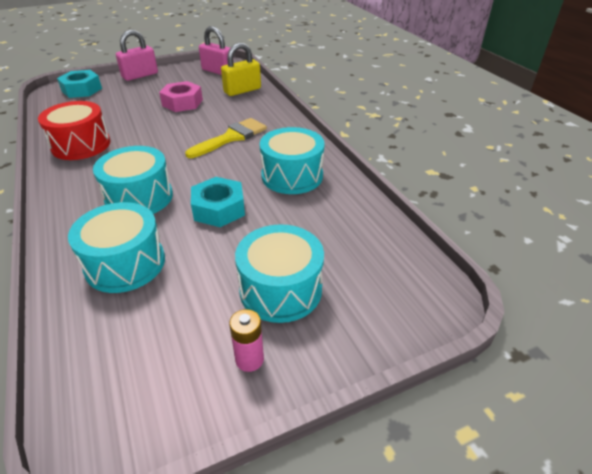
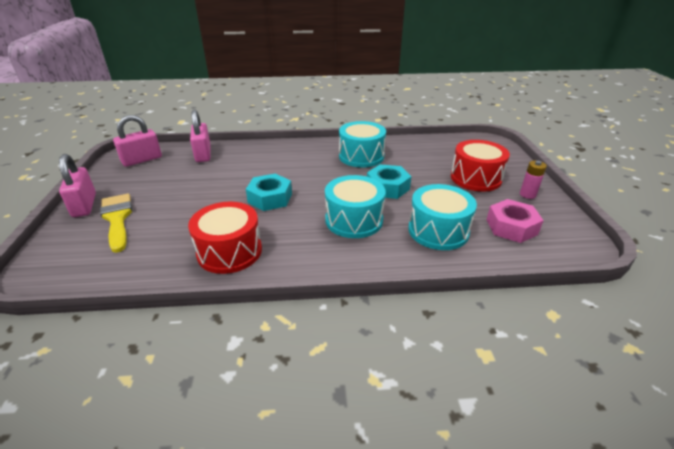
camera: 70 degrees left, 5 degrees down
turquoise nut [57,70,102,98] -> turquoise nut moved to [246,174,292,211]
pink nut [159,81,203,112] -> pink nut moved to [486,199,544,243]
yellow brush [185,118,267,158] -> yellow brush moved to [100,193,132,253]
yellow padlock [221,43,261,96] -> pink padlock [190,110,211,162]
turquoise drum [235,224,324,323] -> red drum [451,140,510,192]

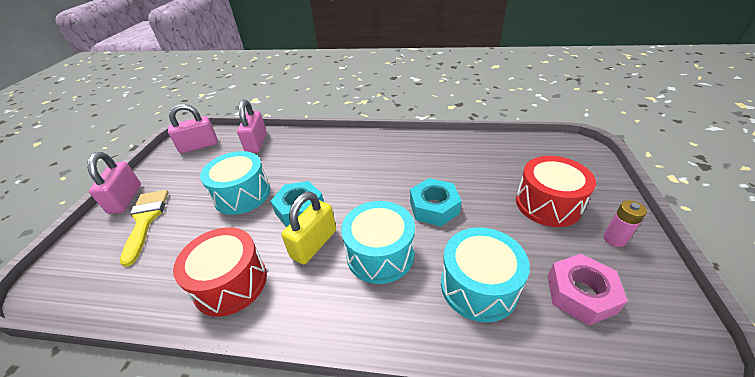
camera: 15 degrees right, 5 degrees up
turquoise drum [339,121,386,168] -> turquoise drum moved to [200,151,270,215]
none -> yellow padlock [282,192,336,265]

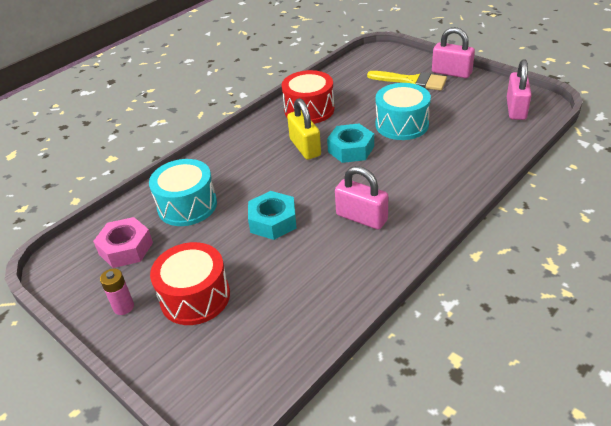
camera: 125 degrees right, 0 degrees up
pink padlock [237,99,267,153] -> pink padlock moved to [335,166,388,230]
turquoise drum [341,201,415,284] -> none

